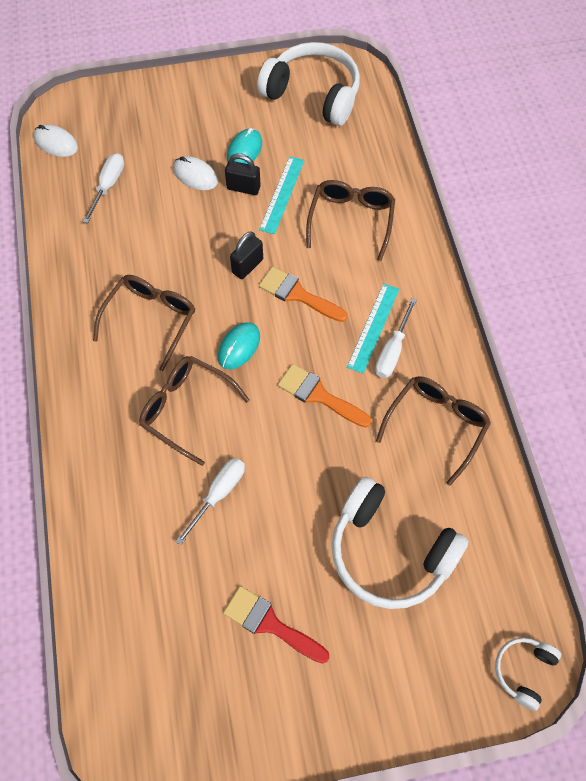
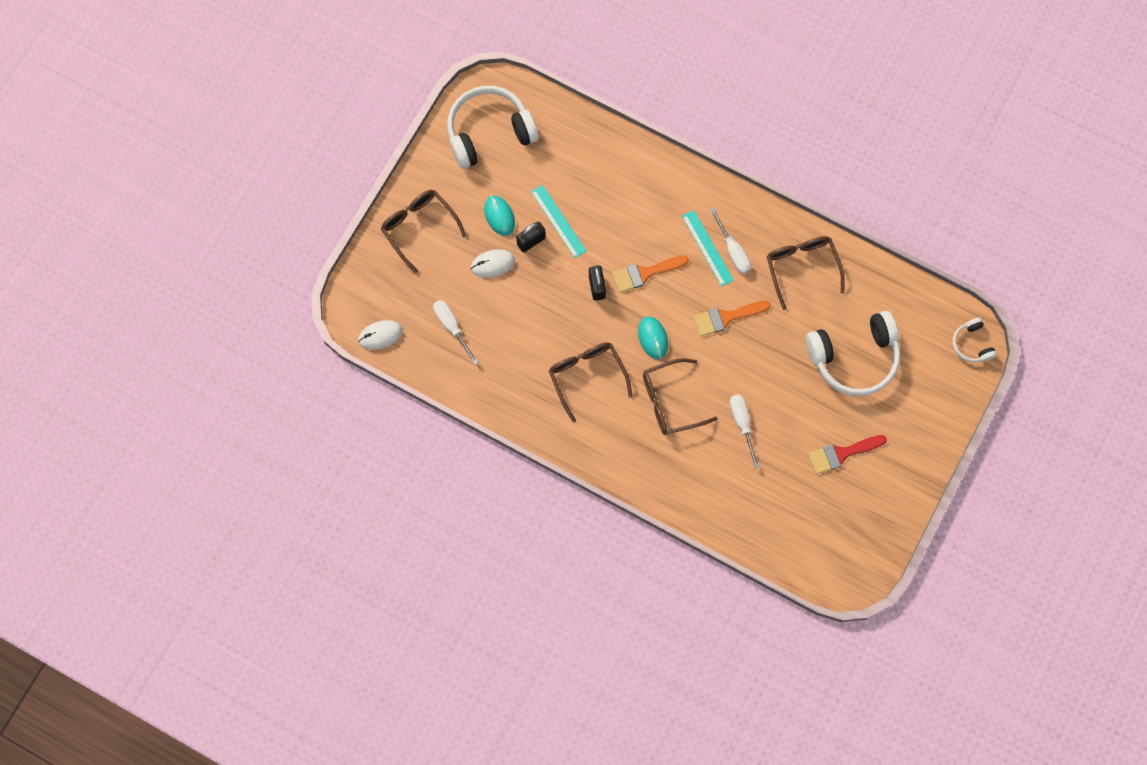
camera: 50 degrees left, 10 degrees up
brown glasses [306,180,395,261] -> brown glasses moved to [381,190,467,273]

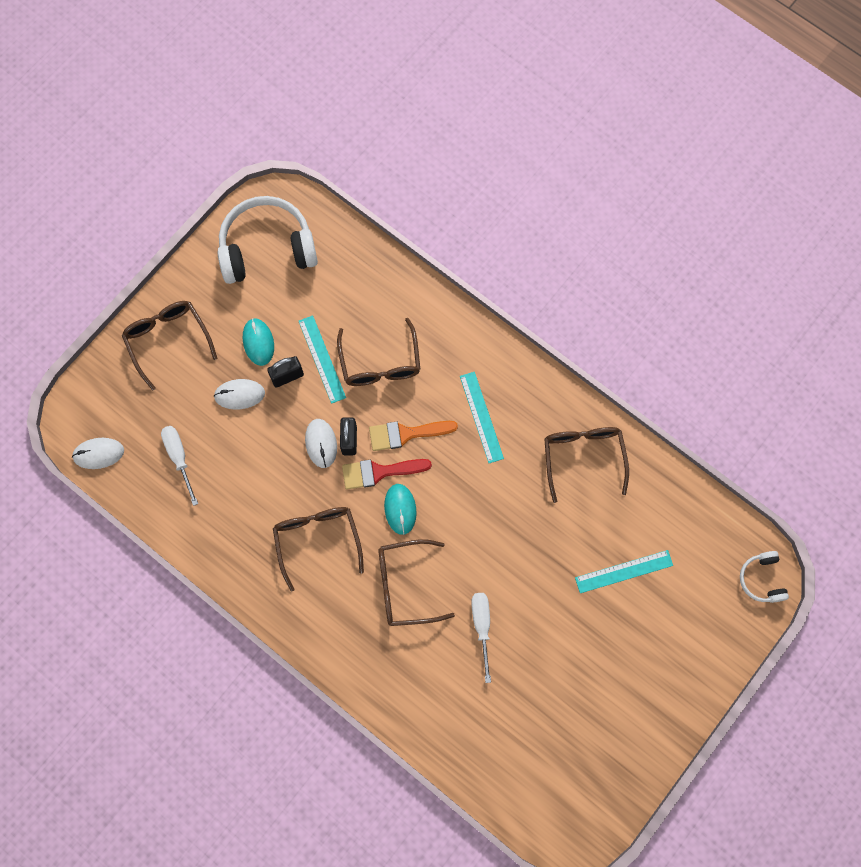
camera: 10 degrees right, 0 degrees up
orange brush [693,300,771,336] -> none
white screwdriver [710,208,751,274] -> none
white headphones [806,311,900,396] -> turquoise ruler [575,550,673,593]
red brush [808,435,887,474] -> red brush moved to [342,459,432,490]
none -> white mouse [305,419,337,468]
none -> brown glasses [337,318,420,386]

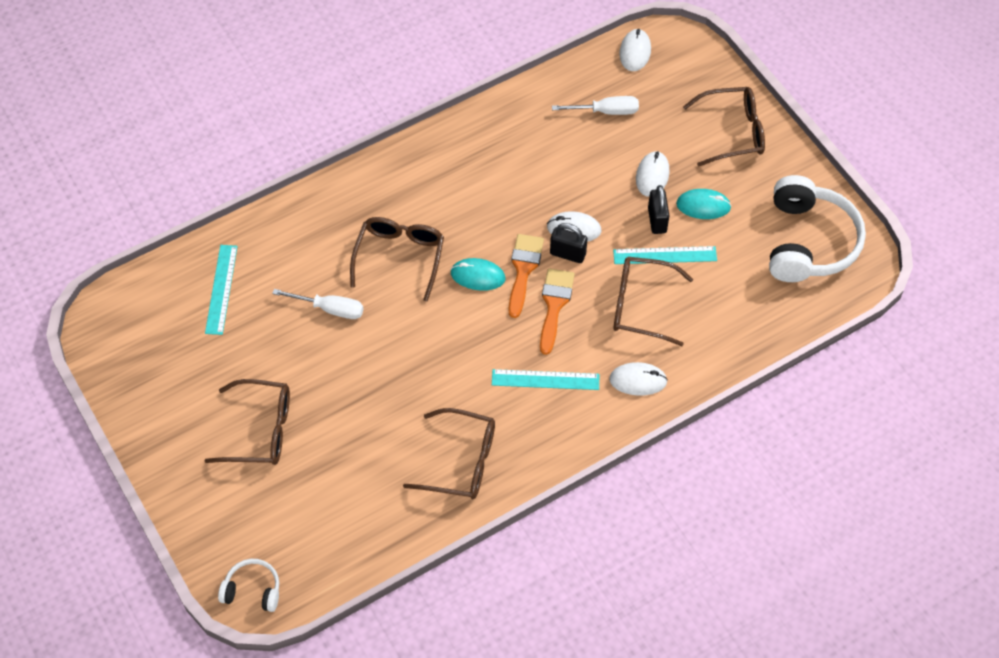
camera: 110 degrees right, 15 degrees down
brown glasses [273,507,364,592] -> brown glasses moved to [205,379,290,465]
red brush [342,459,432,490] -> orange brush [508,234,544,318]
turquoise ruler [575,550,673,593] -> turquoise ruler moved to [205,245,238,335]
none -> white mouse [609,362,668,396]

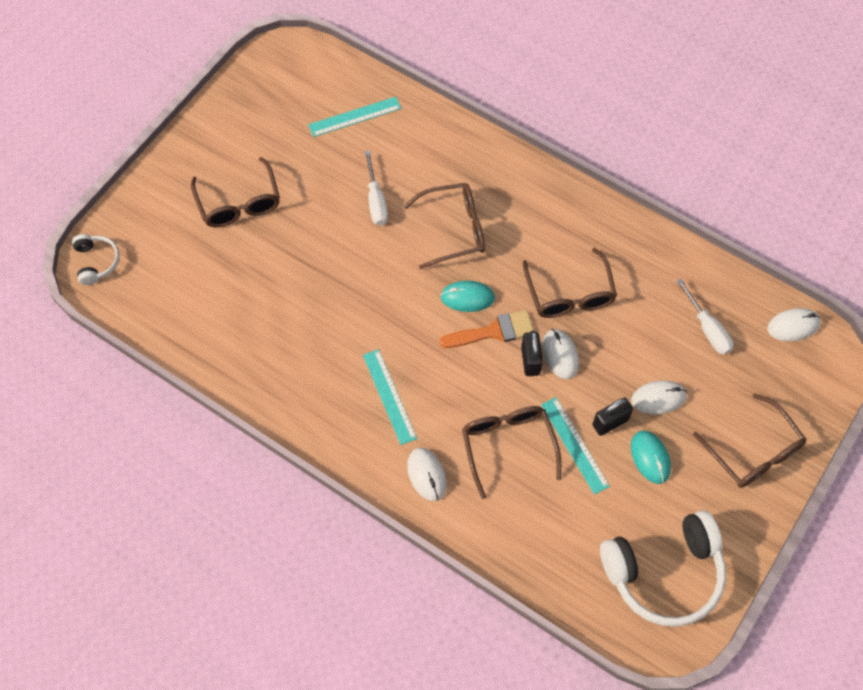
camera: 65 degrees right, 5 degrees up
brown glasses [403,408,495,499] -> brown glasses moved to [523,248,617,318]
turquoise mouse [450,258,505,291] -> turquoise mouse turned 75 degrees counterclockwise [440,281,495,312]
orange brush [540,268,575,355] -> none

